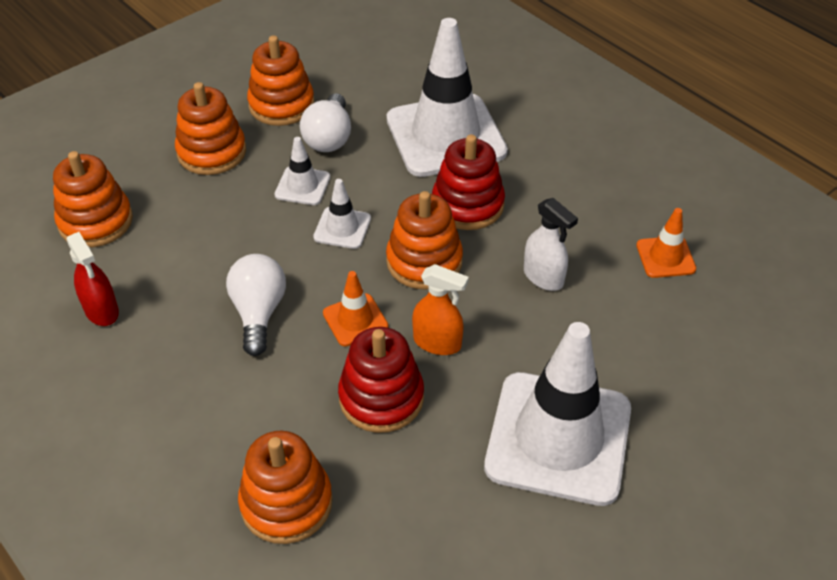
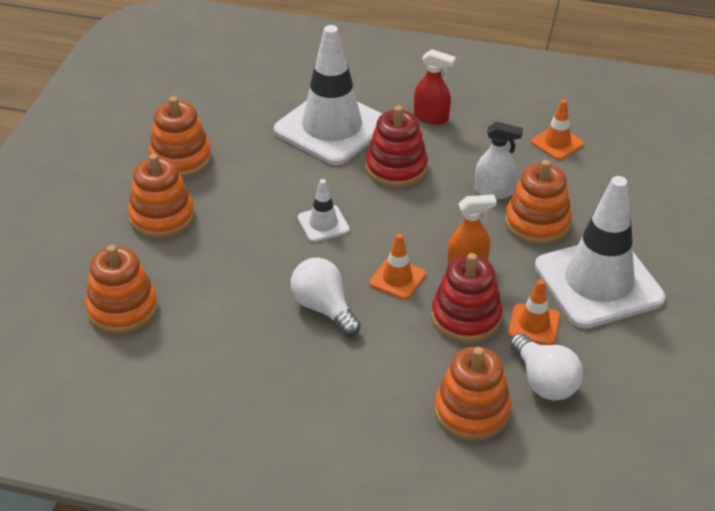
camera: 35 degrees left, 5 degrees down
red spray bottle [66,232,119,326] -> red spray bottle moved to [414,49,456,125]
white traffic cone [275,137,330,205] -> none
white light bulb [300,93,351,152] -> white light bulb moved to [510,333,583,400]
orange stacking toy [386,191,463,290] -> orange stacking toy moved to [505,160,572,245]
none -> orange traffic cone [508,279,560,345]

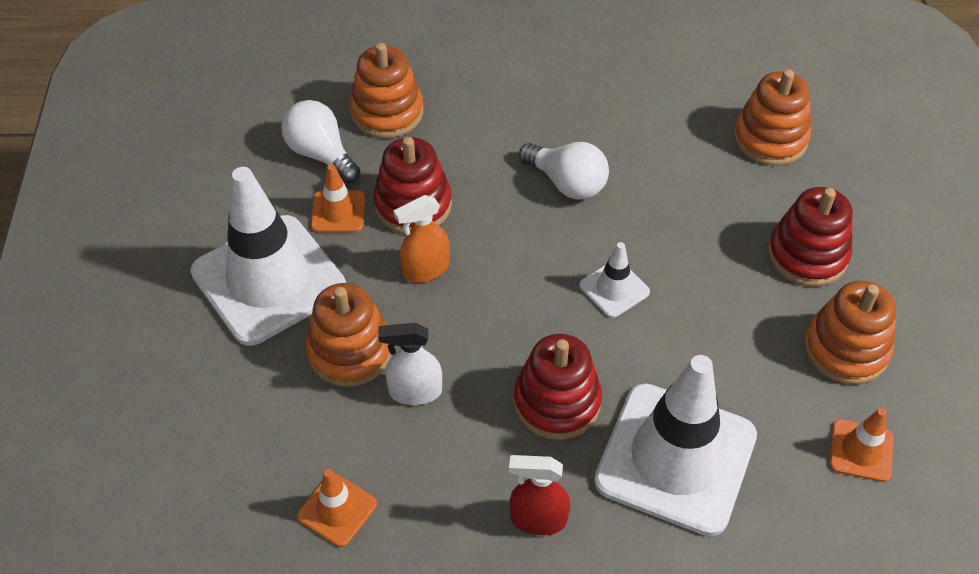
camera: 165 degrees right, 10 degrees up
orange stacking toy [128,154,195,239] -> red stacking toy [768,187,853,287]
orange traffic cone [369,234,426,300] -> orange traffic cone moved to [829,408,893,482]

